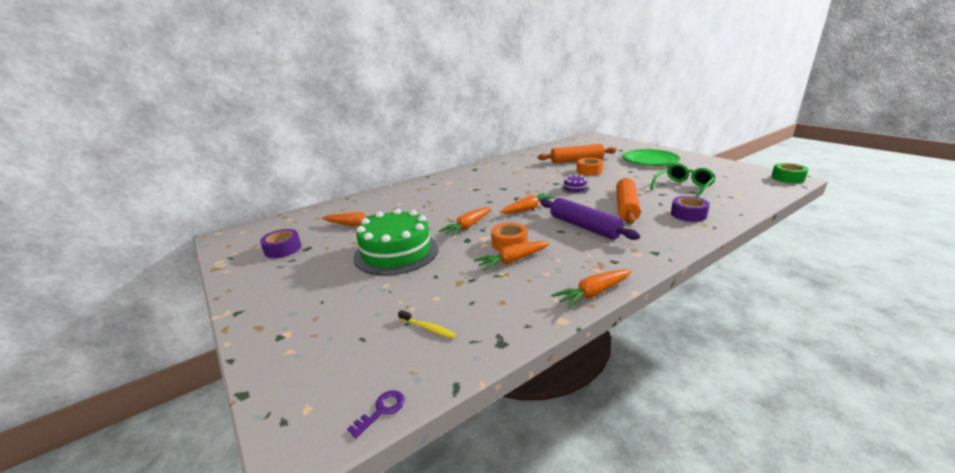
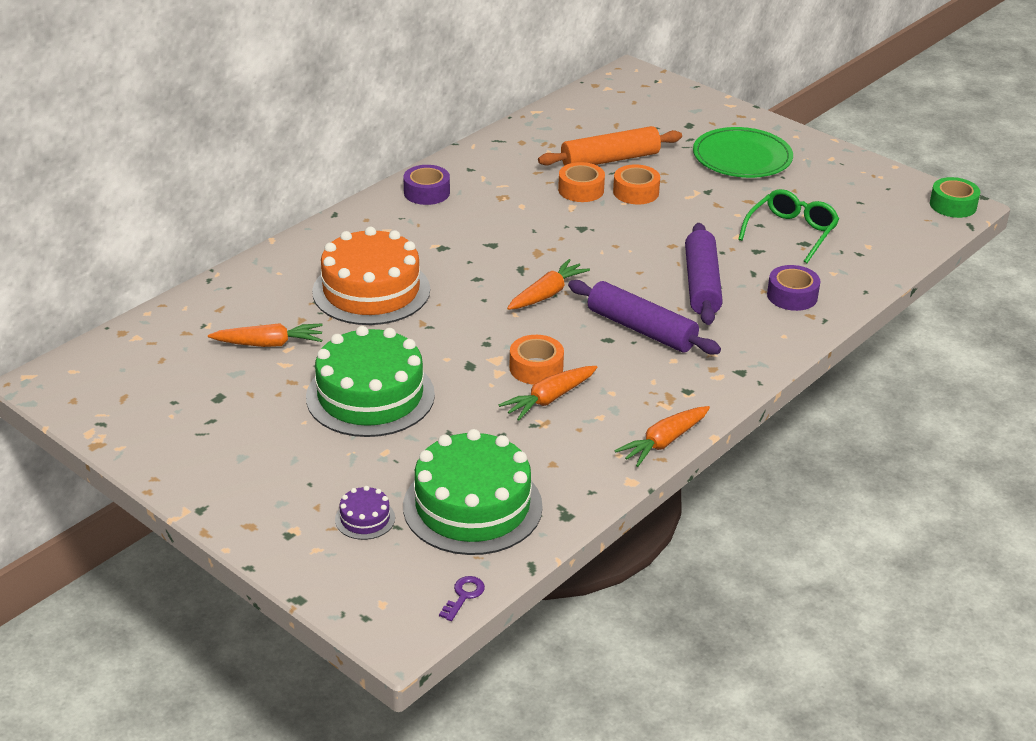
camera: 15 degrees left, 10 degrees up
purple tape [260,229,301,258] -> purple tape moved to [403,165,450,205]
yellow toothbrush [398,310,456,338] -> green cake [403,429,543,555]
orange carrot [439,207,491,236] -> none
purple cake [561,175,589,194] -> purple cake moved to [335,486,395,540]
orange rolling pin [616,178,641,224] -> purple rolling pin [685,223,723,325]
none -> orange cake [312,227,430,325]
none -> orange tape [558,162,605,202]

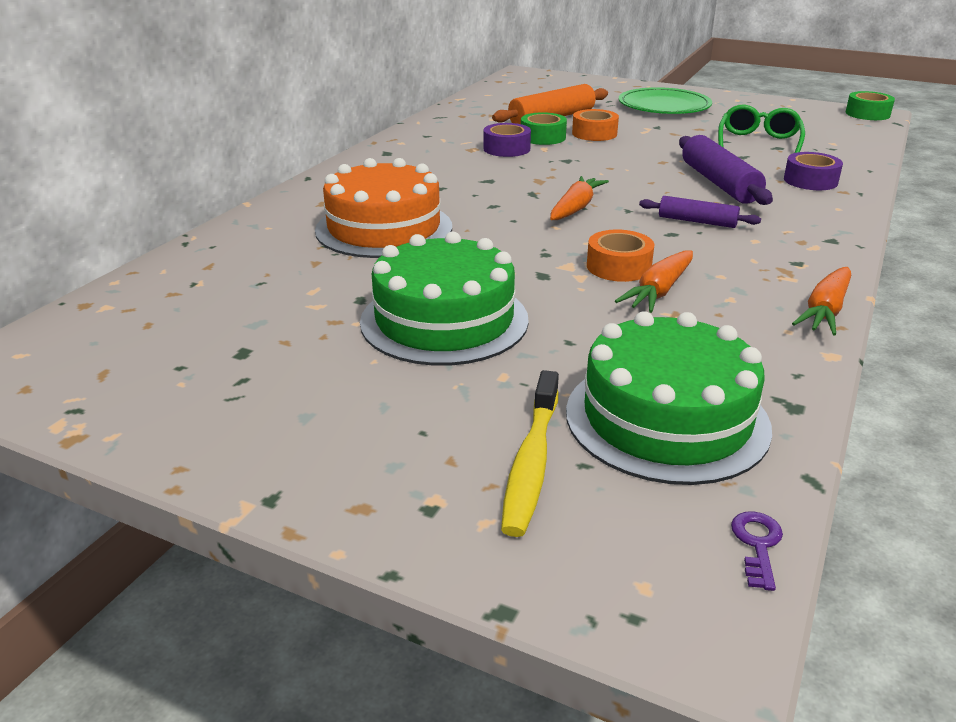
camera: 15 degrees left, 5 degrees down
orange carrot [208,323,323,347] -> none
purple cake [335,486,395,540] -> yellow toothbrush [501,370,559,537]
purple tape [403,165,450,205] -> purple tape moved to [483,123,531,157]
orange tape [558,162,605,202] -> green tape [521,112,567,145]
purple rolling pin [568,280,721,355] -> purple rolling pin [639,196,761,228], size x0.59

